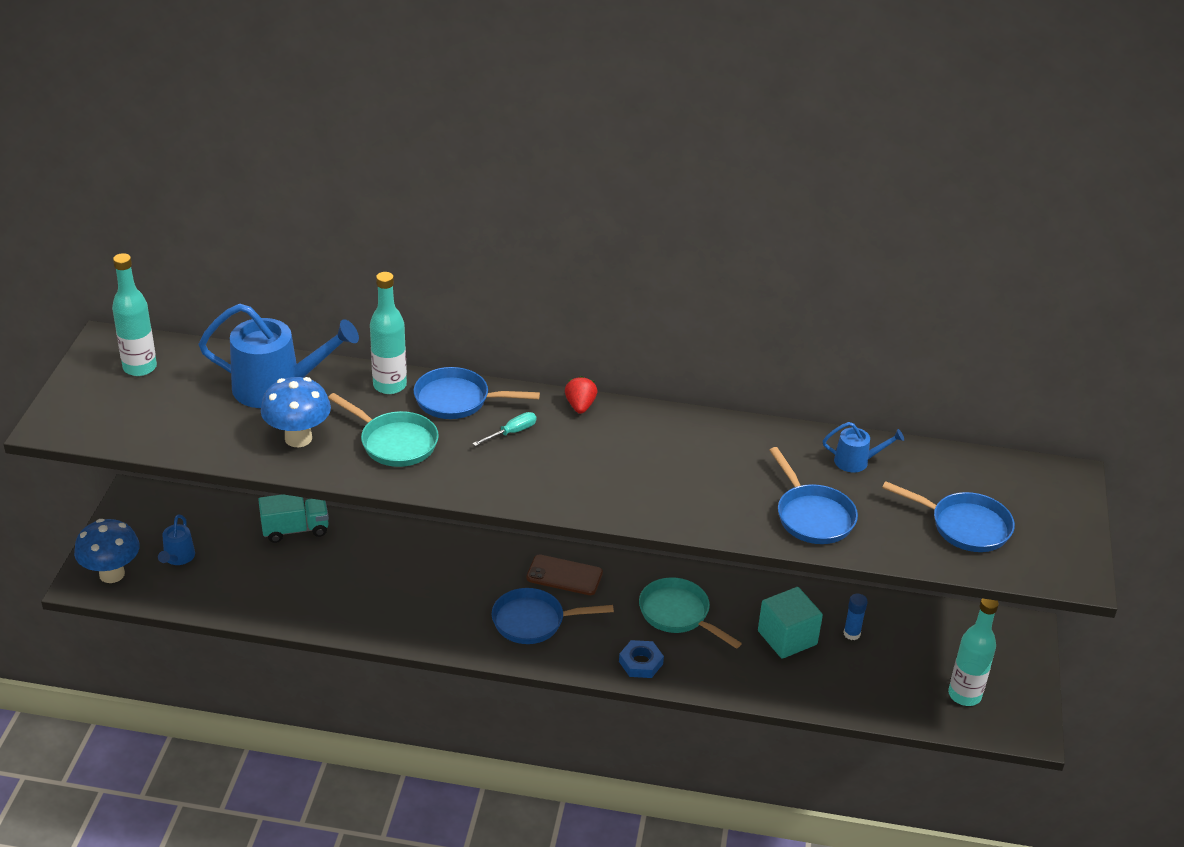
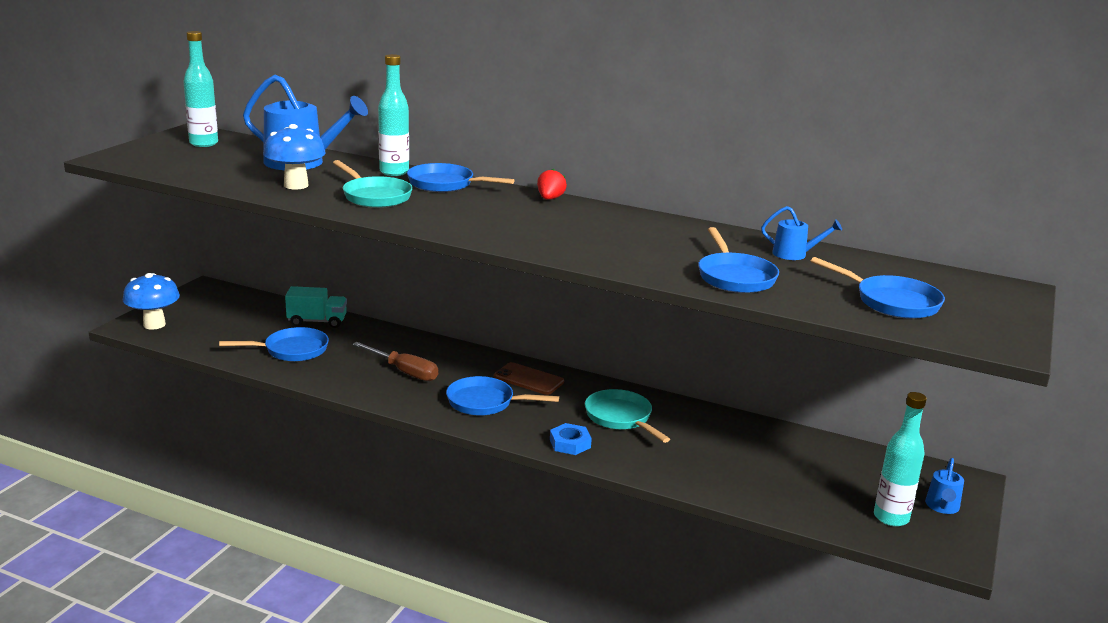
camera: 15 degrees right, 15 degrees down
blue watering can [158,515,195,565] -> blue watering can moved to [925,458,964,514]
turquoise screwdriver [473,412,536,446] -> none
turquoise cube [758,587,823,659] -> none
blue glue stick [843,594,868,640] -> none
none -> blue pan [219,327,329,362]
none -> brown screwdriver [353,342,438,381]

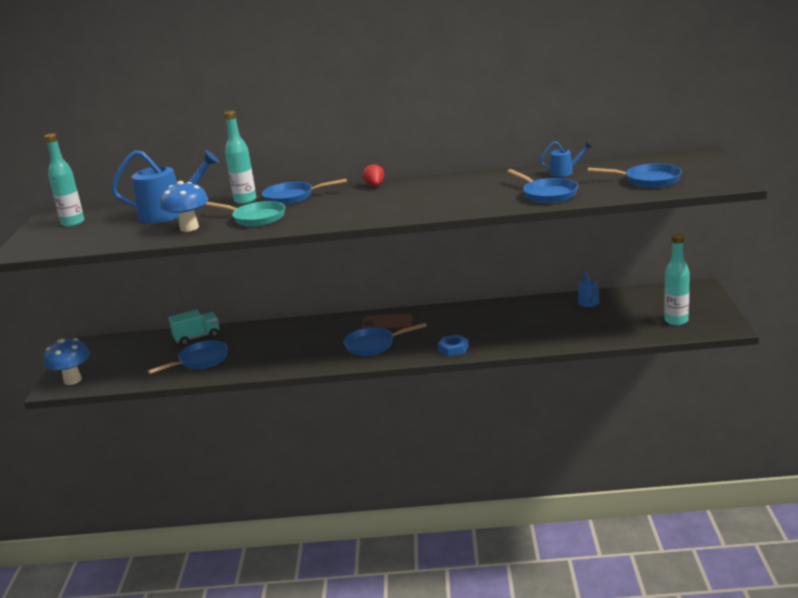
camera: 20 degrees left, 0 degrees up
brown screwdriver [353,342,438,381] -> none
turquoise pan [585,389,670,443] -> none
blue watering can [925,458,964,514] -> blue watering can moved to [578,272,599,307]

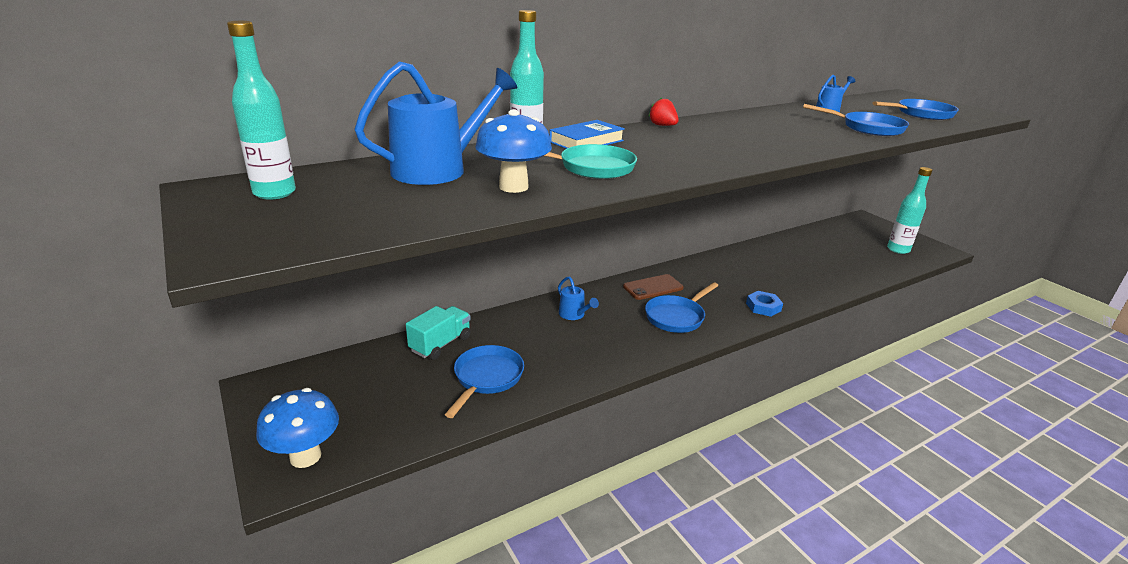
camera: 35 degrees left, 5 degrees up
blue pan [262,179,347,205] -> blue book [549,120,625,149]
blue watering can [578,272,599,307] -> blue watering can moved to [558,276,599,320]

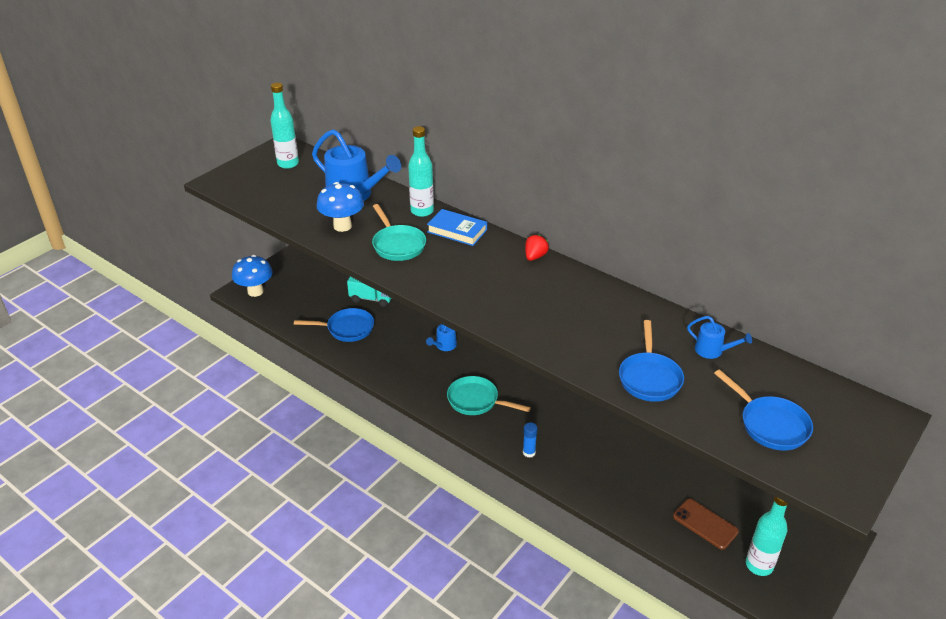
camera: 70 degrees right, 10 degrees up
brown phone [623,274,684,300] -> brown phone moved to [673,498,739,550]
blue pan [645,282,718,333] -> turquoise pan [447,376,531,415]
blue nut [746,291,783,317] -> blue glue stick [523,422,537,458]

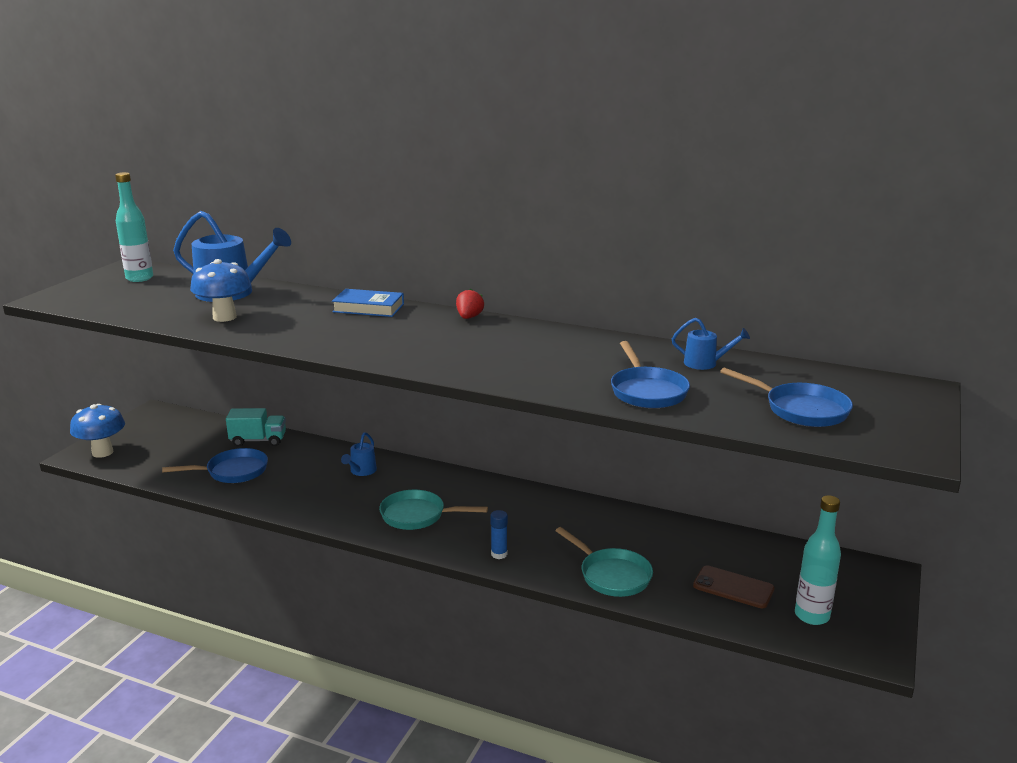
camera: 15 degrees left, 15 degrees down
turquoise pan [372,204,426,261] -> turquoise pan moved to [555,527,653,597]
turquoise bottle [408,126,434,217] -> none

